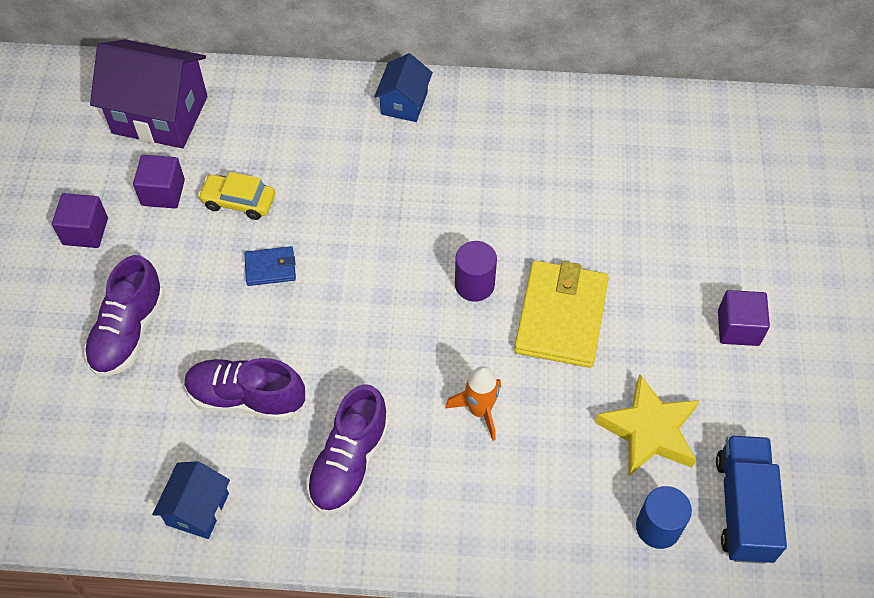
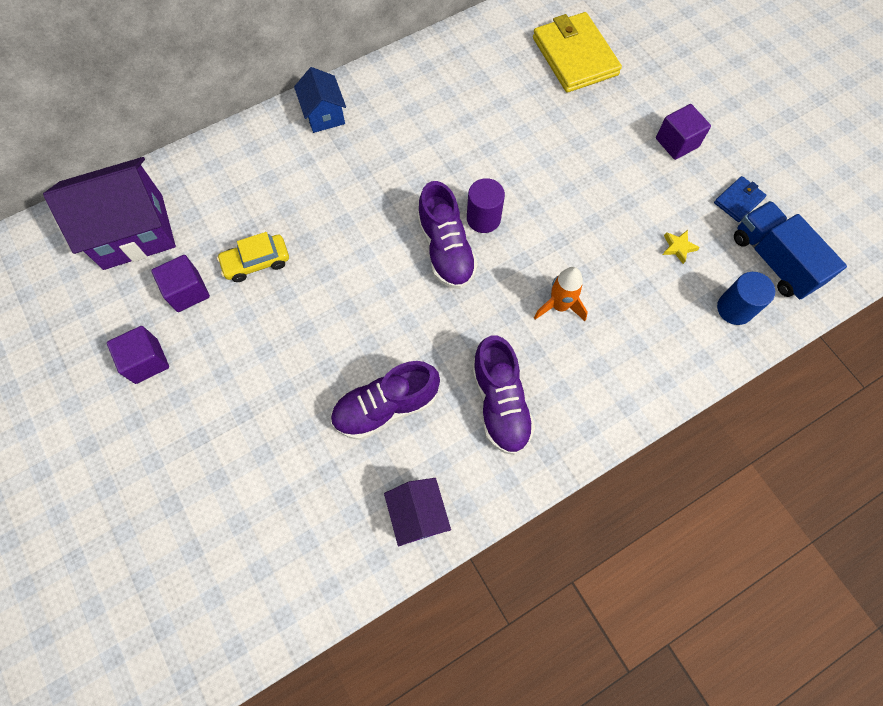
camera: 35 degrees left, 10 degrees up
purple shoe [84,255,165,376] -> purple shoe moved to [417,181,478,289]
blue house [152,461,230,539] -> purple house [384,478,451,547]
blue wallet [244,246,296,286] -> blue wallet moved to [714,176,767,222]
yellow wallet [514,260,609,368] -> yellow wallet moved to [533,12,622,93]
yellow star [595,374,700,477] -> yellow star [663,230,700,264], size x0.42

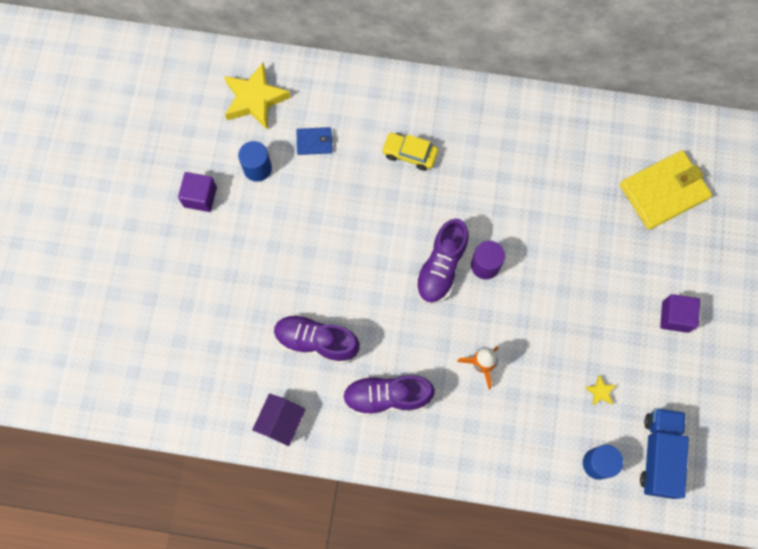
camera: 40 degrees right, 5 degrees up
purple house [43,157,176,270] -> yellow star [224,62,291,129]
purple cube [151,255,210,312] -> blue cylinder [238,141,272,182]
yellow car [217,232,289,282] -> yellow car moved to [382,133,438,171]
blue house [294,67,346,133] -> none
purple shoe [472,335,535,455] -> purple shoe turned 60 degrees clockwise [343,375,435,416]
yellow wallet [533,12,622,93] -> yellow wallet turned 45 degrees clockwise [620,150,712,230]
blue wallet [714,176,767,222] -> blue wallet moved to [296,127,333,155]

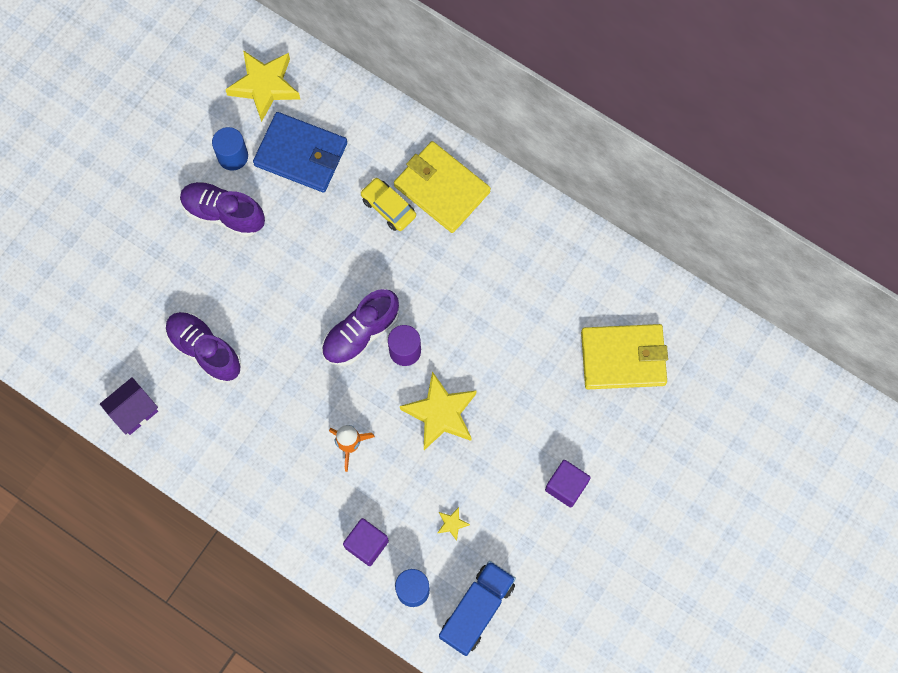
camera: 25 degrees right, 0 degrees up
purple cube [178,172,217,212] -> purple cube moved to [343,518,389,566]
blue wallet [296,127,333,155] -> blue wallet [253,112,347,193], size x2.06
purple shoe [343,375,435,416] -> purple shoe moved to [180,182,265,237]
none -> yellow wallet [394,141,491,233]
none -> yellow star [400,371,477,450]

